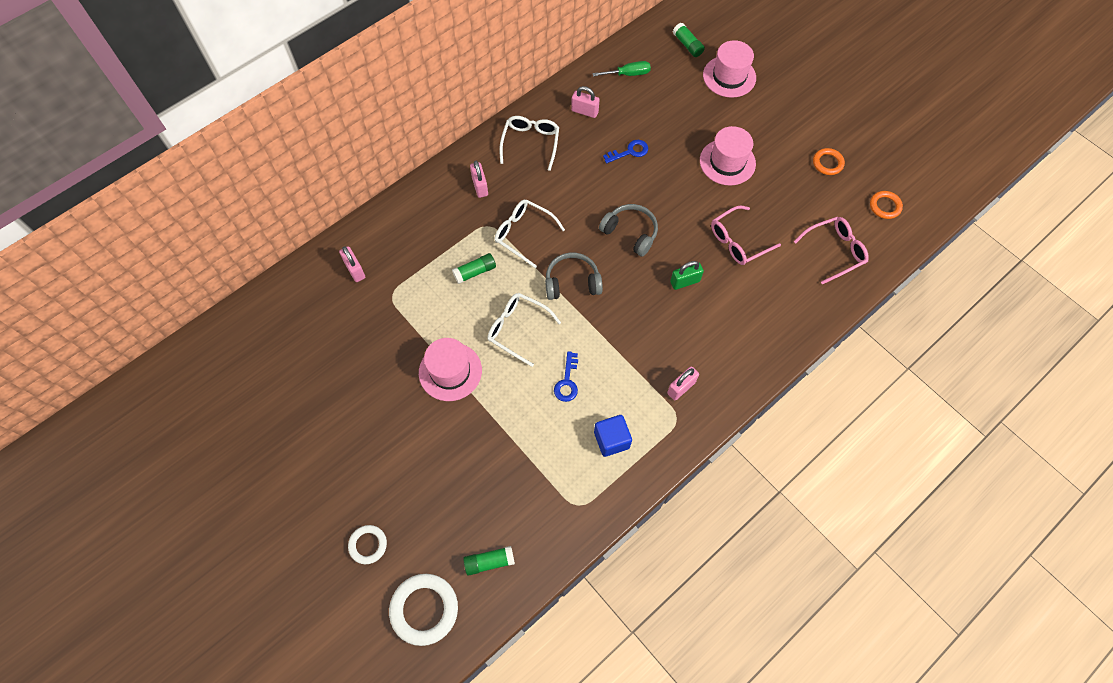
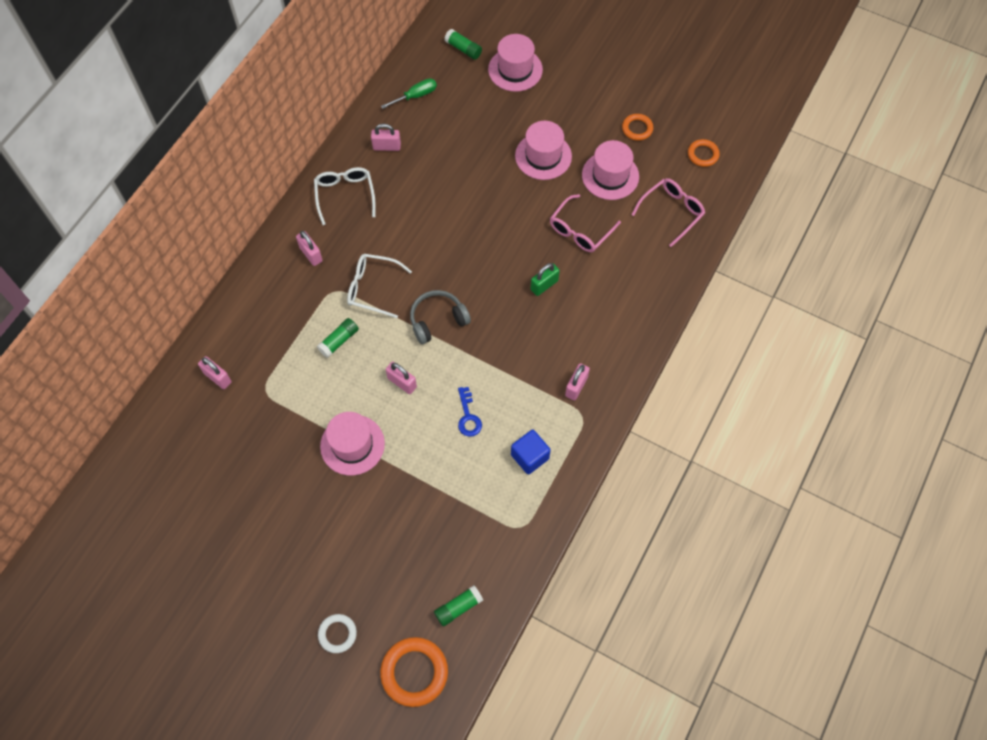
camera: 20 degrees left, 0 degrees up
white ring [389,574,458,646] -> orange ring [380,637,448,707]
white glasses [487,293,561,367] -> pink padlock [386,362,417,394]
grey headphones [599,204,658,257] -> none
blue key [603,140,648,164] -> none
none -> pink hat [582,140,639,200]

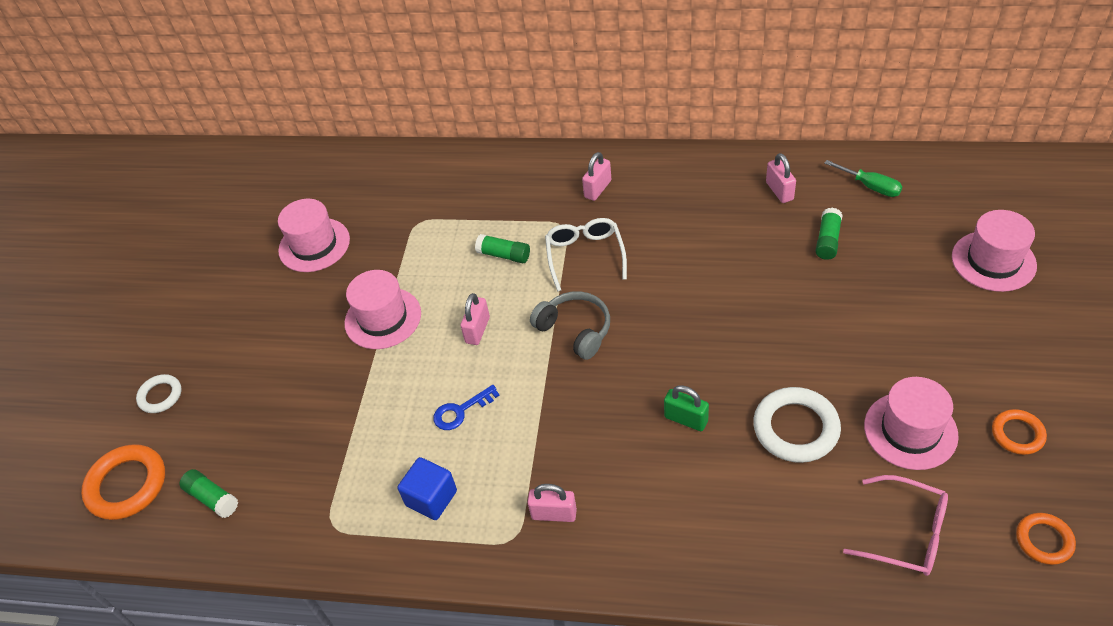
camera: 75 degrees right, 15 degrees down
pink padlock [198,356,231,389] -> none
white glasses [314,167,376,225] -> none
green glue stick [445,29,482,60] -> green glue stick moved to [815,208,843,260]
pink hat [515,121,572,180] -> pink hat moved to [278,199,350,272]
pink glasses [550,194,621,252] -> white ring [753,387,841,463]

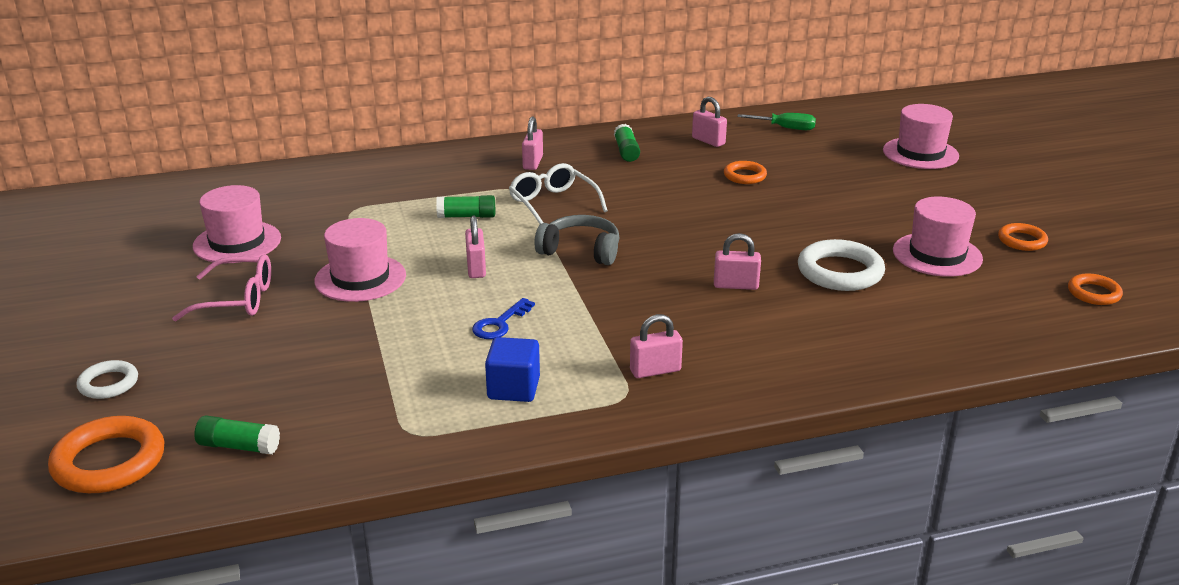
camera: 30 degrees left, 20 degrees down
green padlock [664,385,709,431] -> pink padlock [714,233,761,290]
green glue stick [815,208,843,260] -> green glue stick moved to [614,124,640,162]
pink glasses [843,475,948,576] -> pink glasses moved to [172,254,271,321]
none -> orange ring [724,161,767,184]

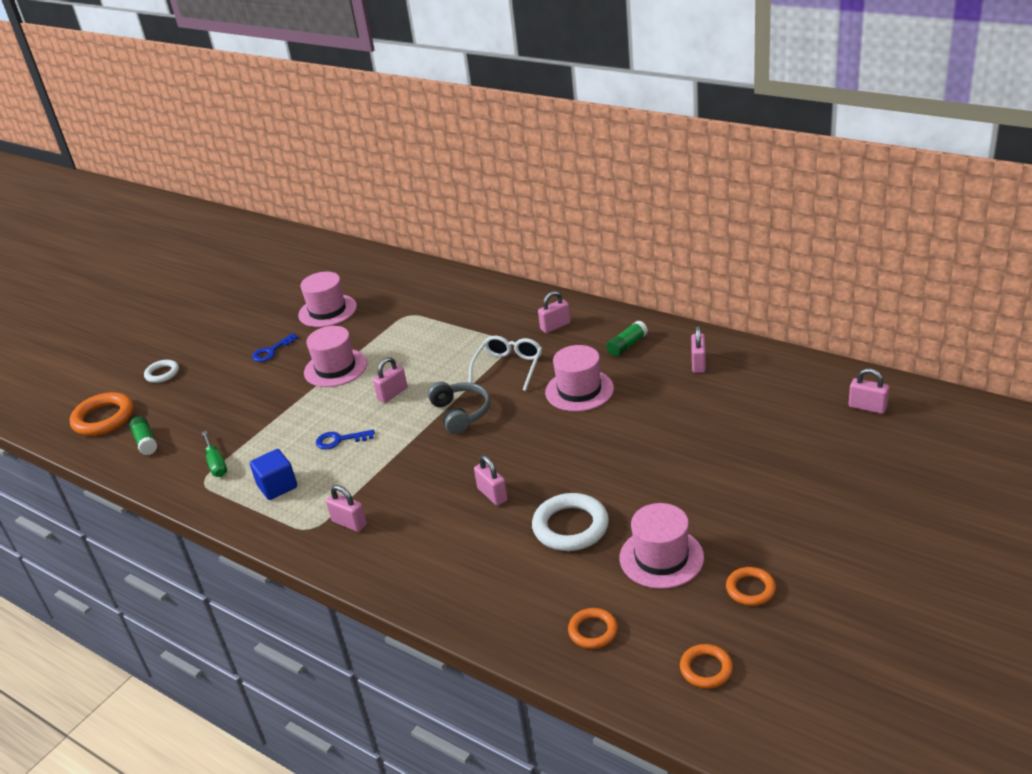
camera: 55 degrees right, 5 degrees up
pink glasses [172,254,271,321] -> blue key [252,333,298,362]
green glue stick [436,195,495,218] -> none
orange ring [724,161,767,184] -> orange ring moved to [568,608,618,649]
green screwdriver [737,113,816,130] -> green screwdriver moved to [202,431,227,477]
pink hat [883,104,959,169] -> pink hat moved to [545,345,614,412]
none -> pink padlock [849,368,889,414]

